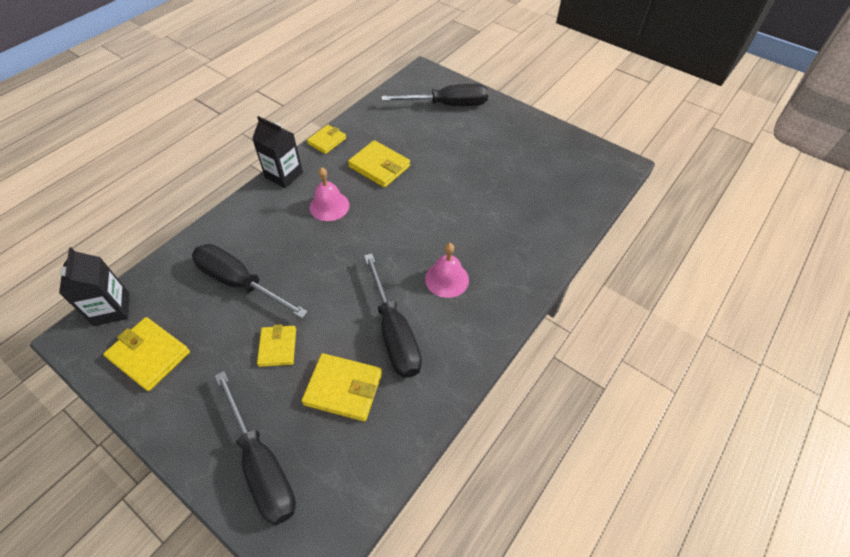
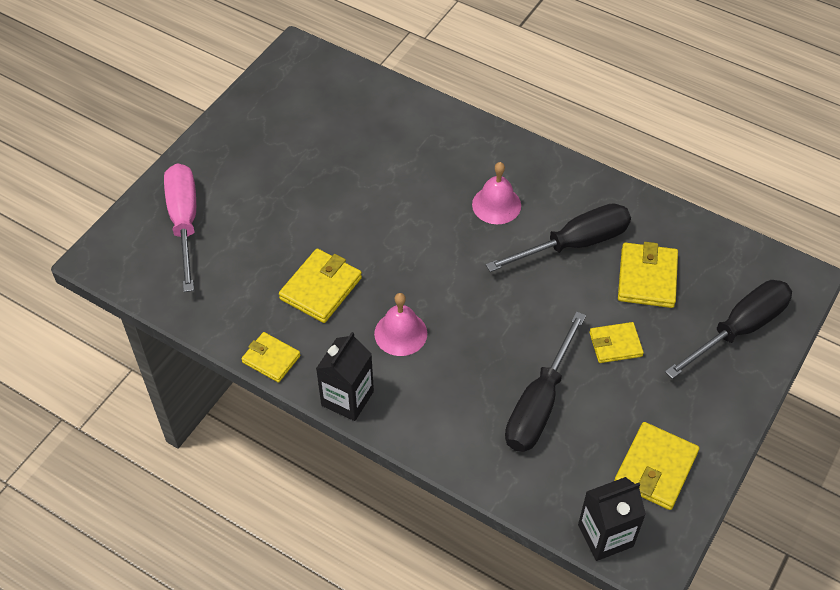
camera: 95 degrees left, 0 degrees up
black screwdriver [382,84,488,106] -> pink screwdriver [164,164,196,292]

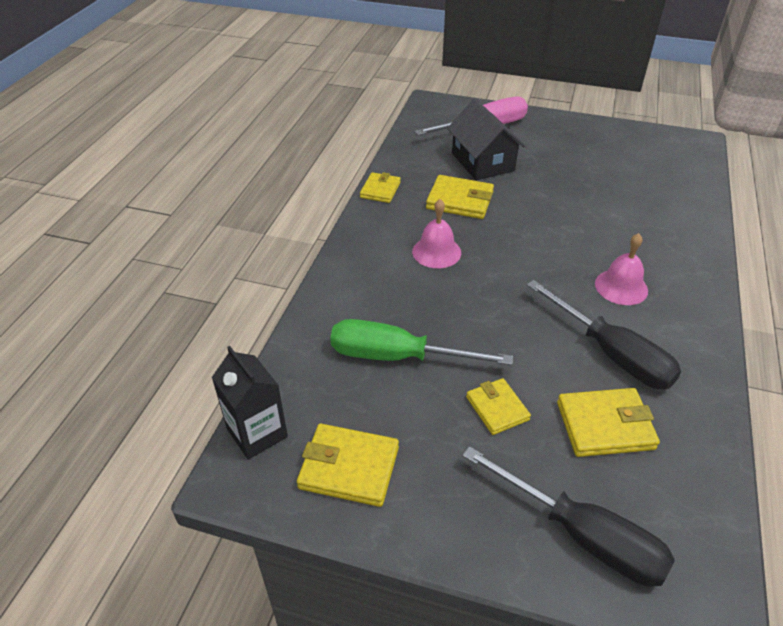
camera: 75 degrees right, 10 degrees down
black carton [316,332,374,421] -> none
black screwdriver [505,311,586,452] -> green screwdriver [330,319,513,365]
none -> black house [447,99,526,180]

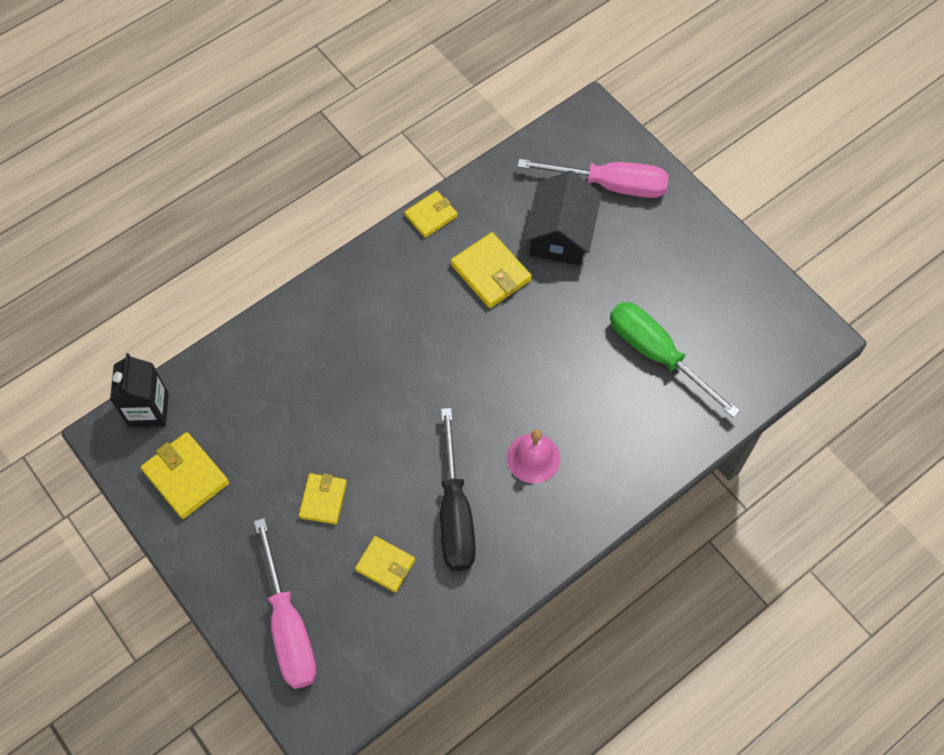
camera: 35 degrees right, 20 degrees up
green screwdriver [330,319,513,365] -> green screwdriver moved to [610,302,740,418]
pink bell [412,199,461,268] -> none
black screwdriver [462,446,675,587] -> pink screwdriver [254,518,317,689]
yellow wallet [557,388,660,457] -> yellow wallet [355,536,415,593], size x0.66

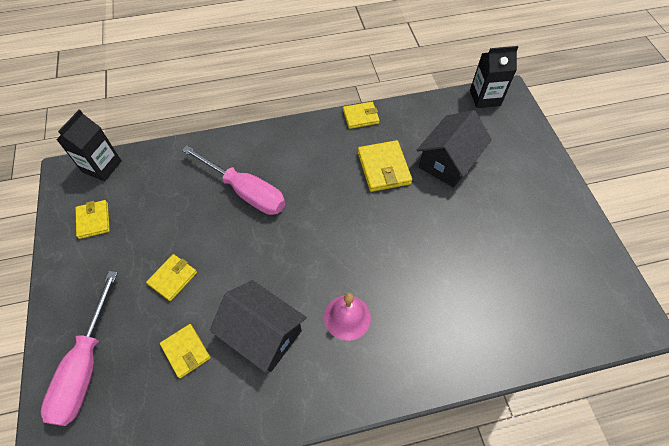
camera: 25 degrees right, 5 degrees down
yellow wallet [141,432,229,519] -> yellow wallet [76,200,110,239], size x0.66
black screwdriver [440,408,476,571] -> black house [210,280,307,372]
pink screwdriver [517,159,669,198] -> pink screwdriver moved to [182,145,285,215]
green screwdriver [610,302,740,418] -> none
none -> black carton [470,46,518,108]

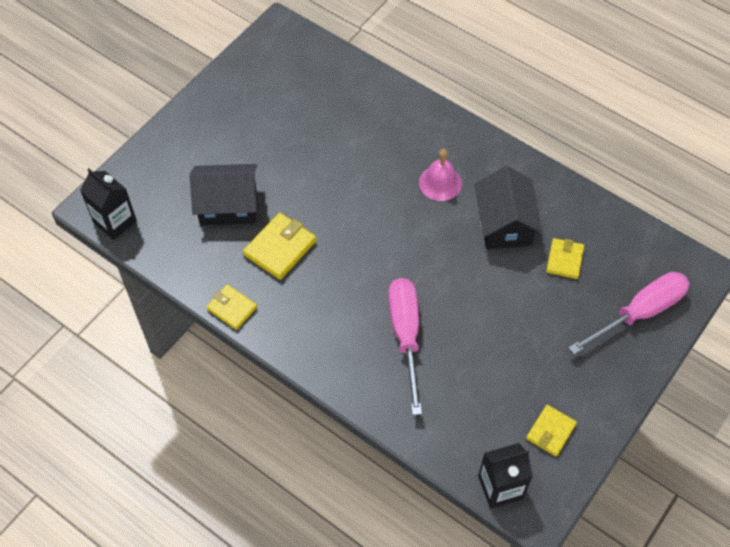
camera: 130 degrees left, 0 degrees up
yellow wallet [146,254,197,301] -> none

